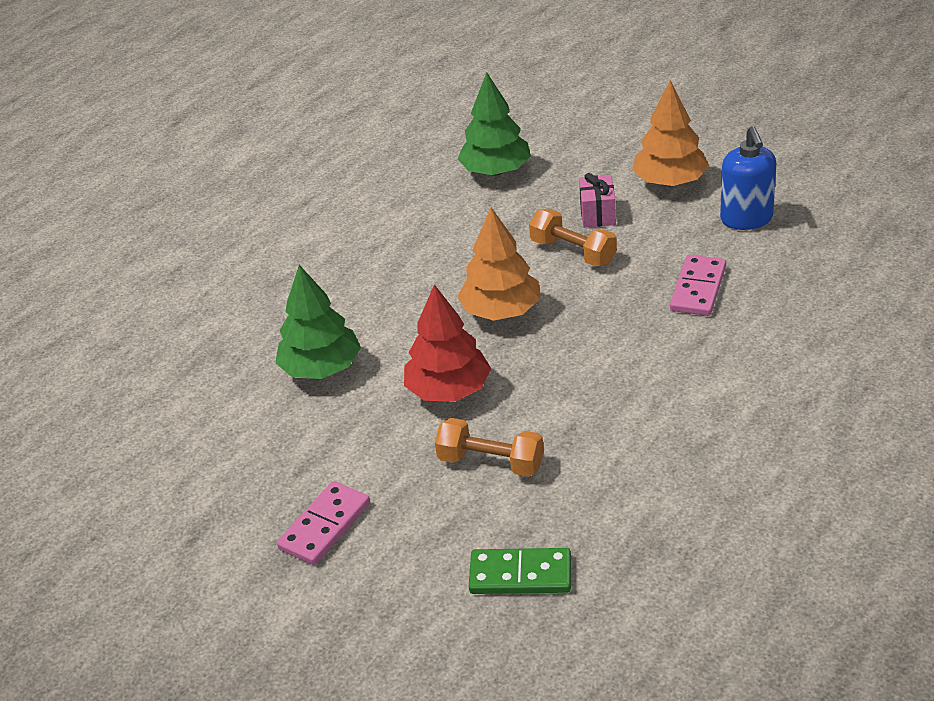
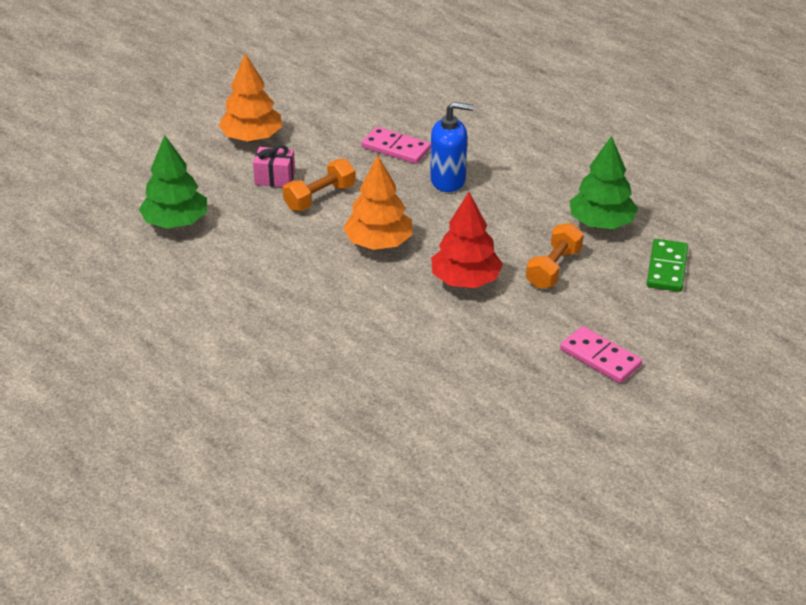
camera: 85 degrees left, 0 degrees up
green tree [275,265,361,379] -> green tree moved to [569,136,638,229]
blue soap dispenser [720,126,776,230] -> blue soap dispenser moved to [430,102,473,192]

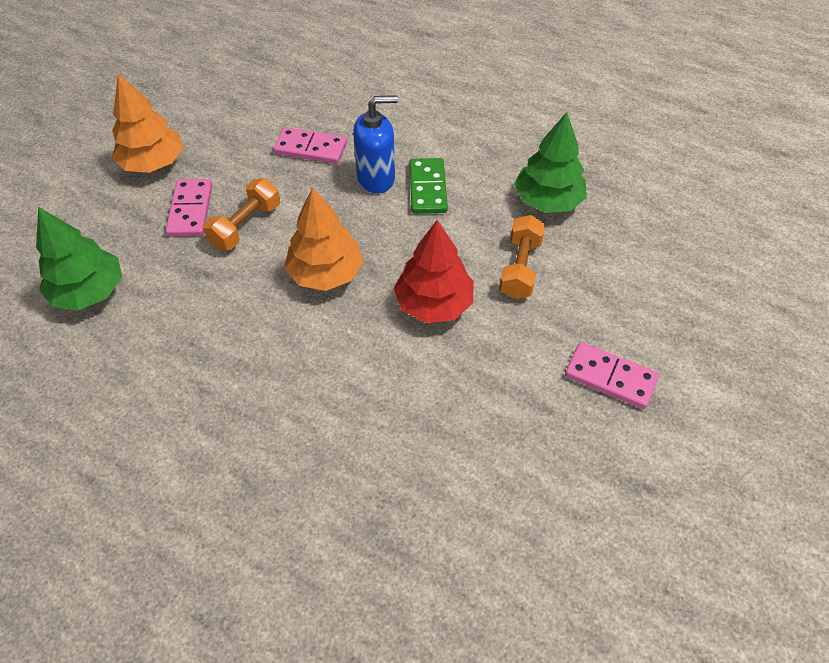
camera: 15 degrees left, 15 degrees up
pink gift [253,145,295,187] -> pink domino [166,179,212,237]
green domino [647,239,688,292] -> green domino moved to [409,158,448,214]

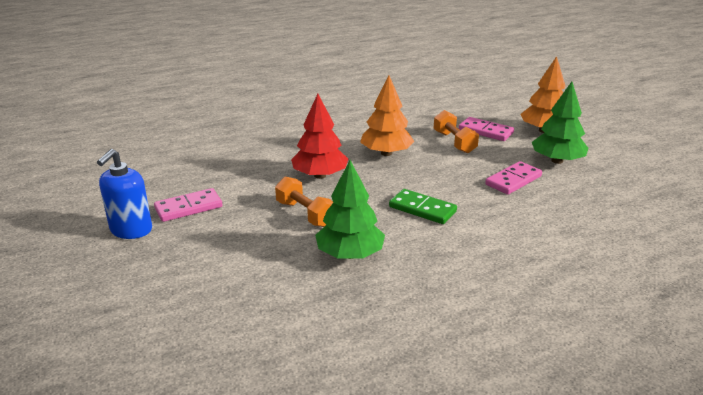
camera: 125 degrees right, 25 degrees down
green tree [36,207,122,310] -> green tree moved to [532,82,588,164]
blue soap dispenser [353,95,398,193] -> blue soap dispenser moved to [97,149,152,239]

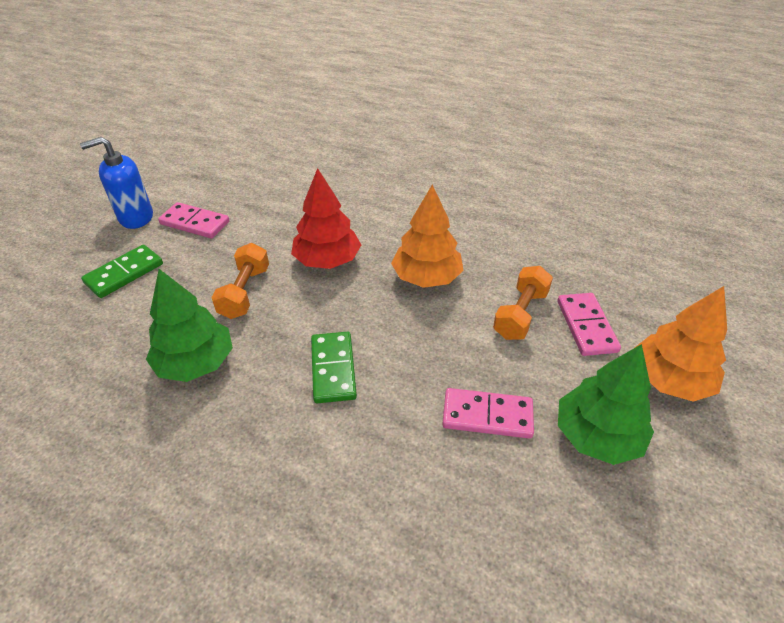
camera: 50 degrees right, 15 degrees up
none -> green domino [81,245,163,298]

